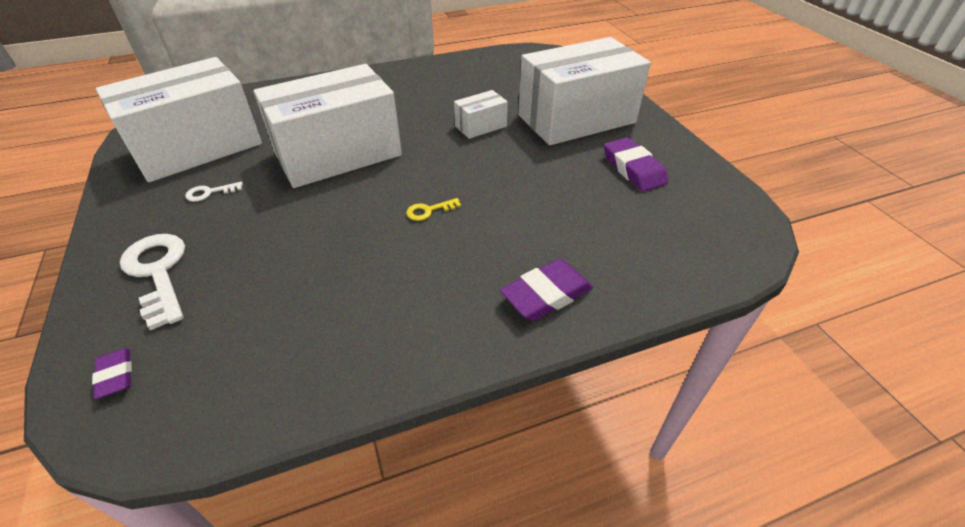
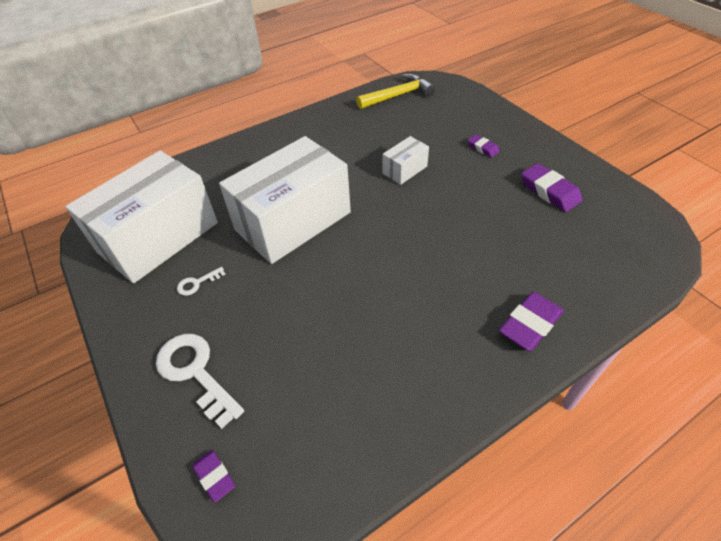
camera: 10 degrees left, 5 degrees up
yellow key [406,198,461,221] -> none
white box [518,37,651,145] -> purple eraser [467,135,500,158]
none -> yellow hammer [356,74,435,109]

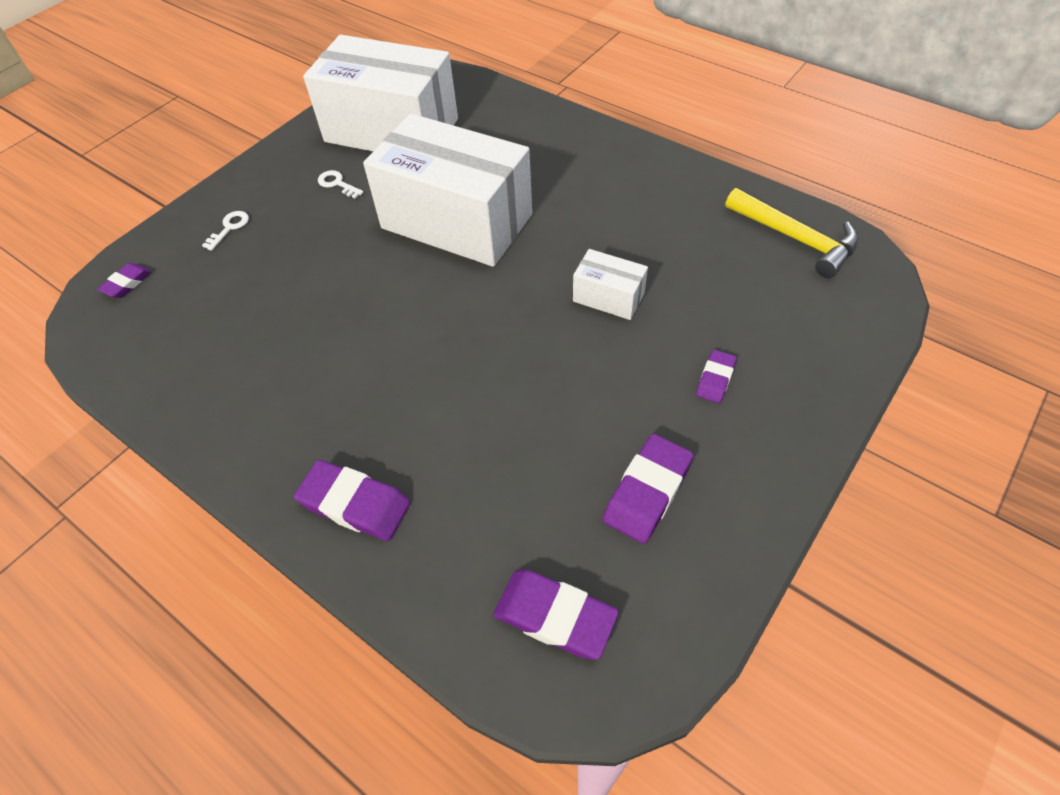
camera: 70 degrees right, 5 degrees up
white key [156,334,244,429] -> white key [202,211,249,251], size x0.47
none -> purple eraser [493,570,619,660]

